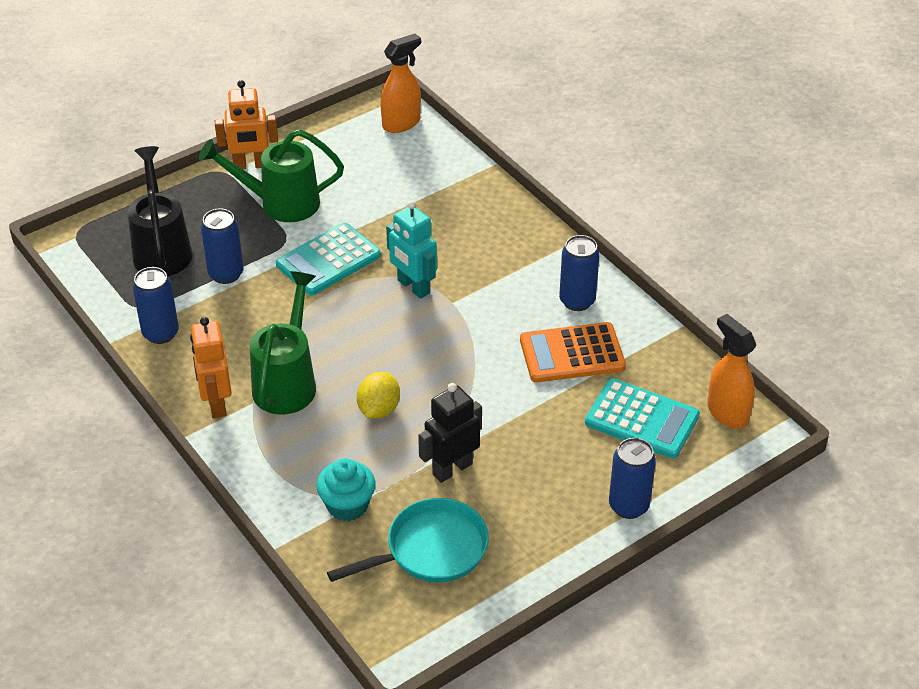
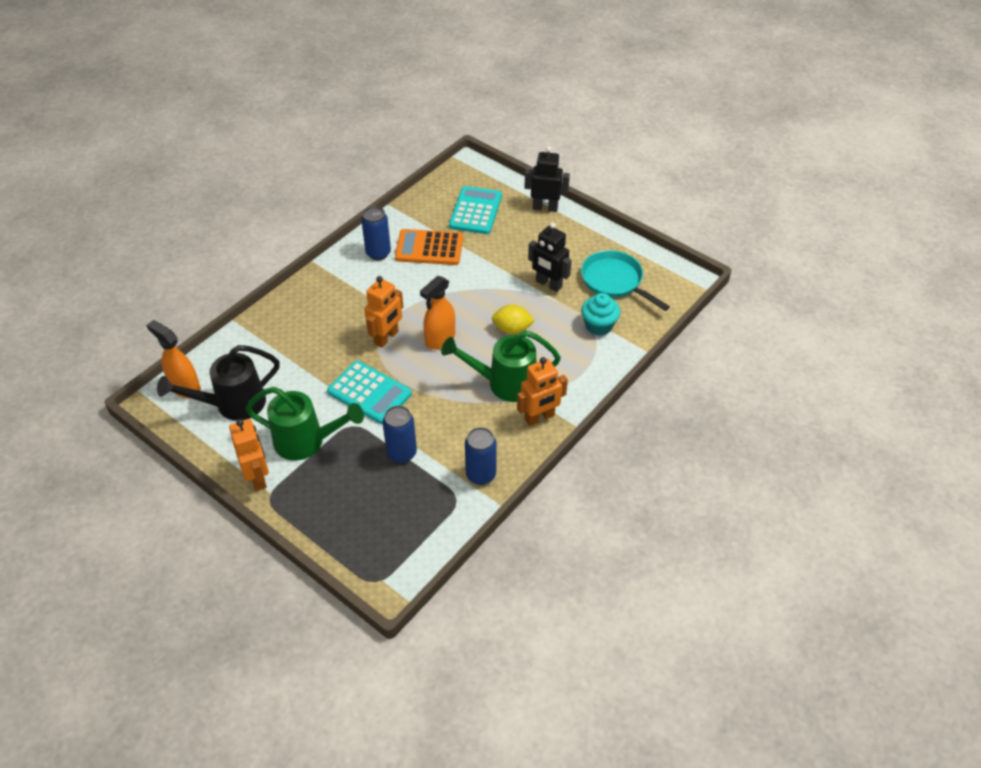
camera: 105 degrees left, 5 degrees up
black watering can [128,146,192,276] -> black watering can moved to [157,345,280,421]
green watering can [199,129,344,222] -> green watering can turned 60 degrees counterclockwise [246,387,364,461]
turquoise robot [386,200,437,299] -> orange robot [364,276,403,348]
orange calculator [520,322,626,383] -> orange calculator turned 120 degrees clockwise [395,229,463,265]
blue can [609,438,656,519] -> black robot [524,146,570,212]
orange spray bottle [707,314,756,429] -> orange spray bottle moved to [420,276,455,349]

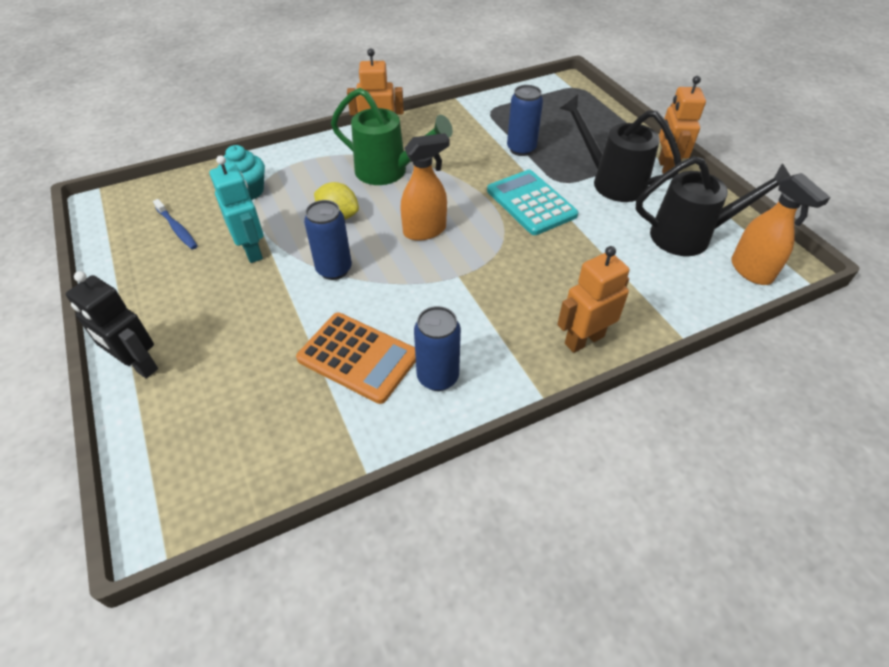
camera: 155 degrees left, 0 degrees up
green watering can [246,387,364,461] -> black watering can [559,94,681,202]
orange robot [364,276,403,348] -> orange robot moved to [557,246,629,353]
turquoise calculator [449,186,502,234] -> none
blue can [465,427,497,485] -> blue can moved to [304,200,352,280]
black robot [528,222,572,292] -> turquoise robot [210,155,264,263]
turquoise pan [581,250,670,311] -> blue toothbrush [153,199,198,249]

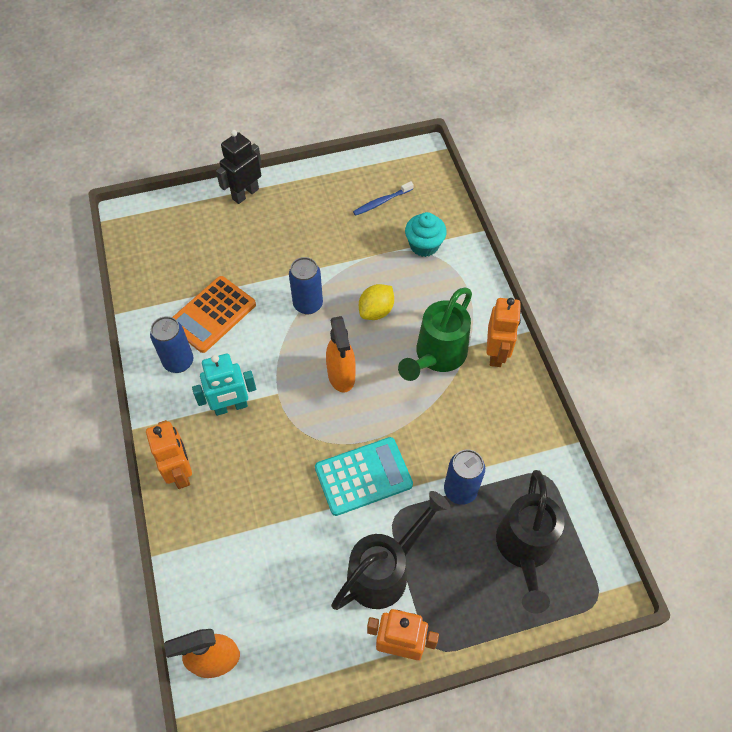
camera: 100 degrees right, 10 degrees up
turquoise robot [210,155,264,263] -> turquoise robot moved to [192,354,256,416]
black watering can [636,156,790,256] -> black watering can moved to [496,470,564,613]

